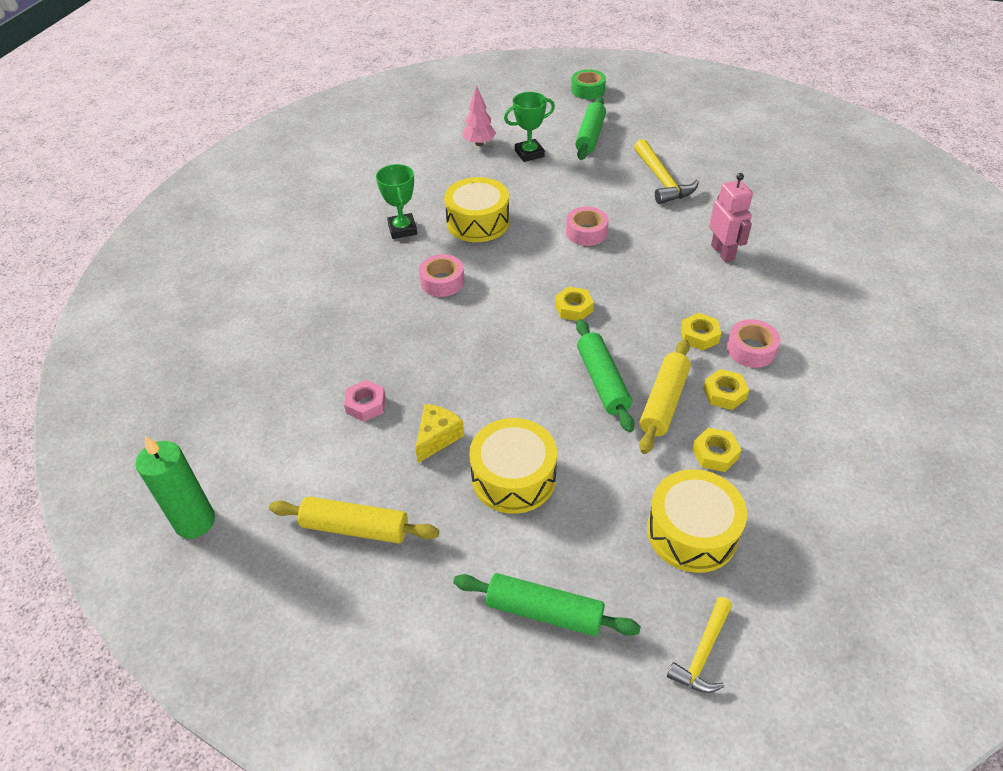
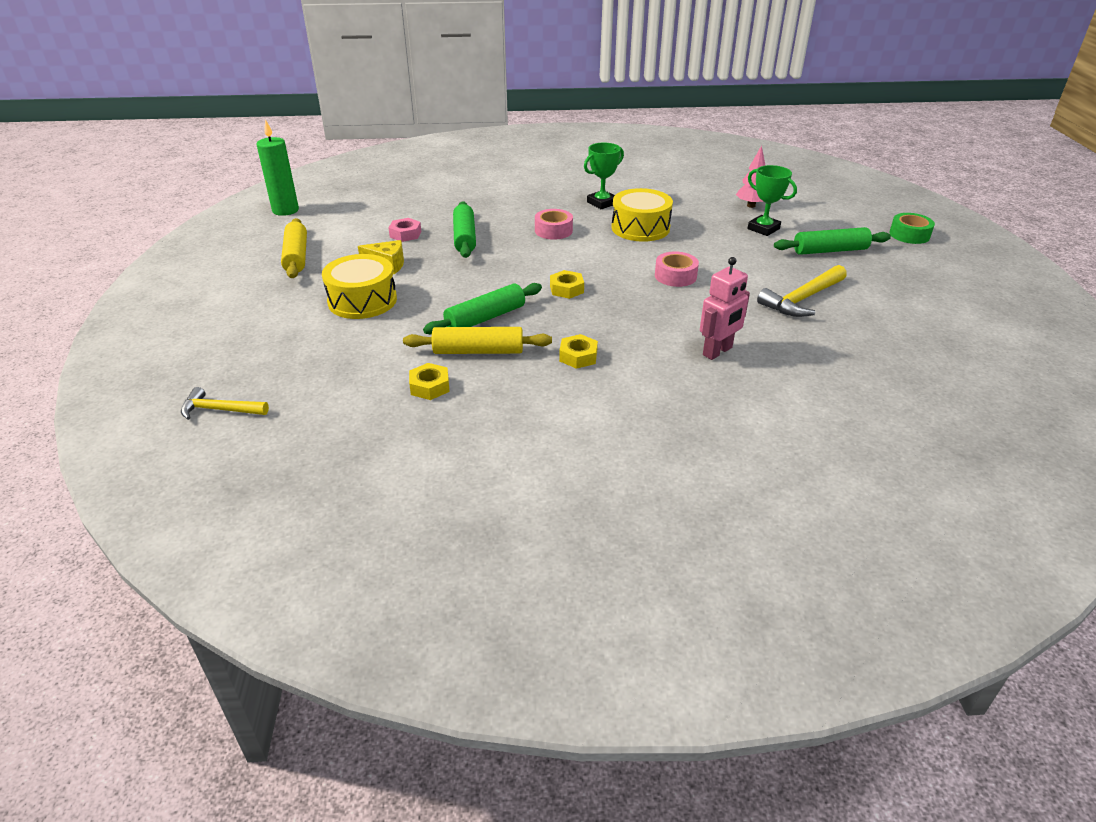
camera: 65 degrees right, 10 degrees down
green rolling pin [453,573,641,636] -> green rolling pin moved to [453,201,476,258]
yellow drum [647,469,747,573] -> none
yellow nut [703,369,749,410] -> none
pink tape [727,319,780,368] -> none

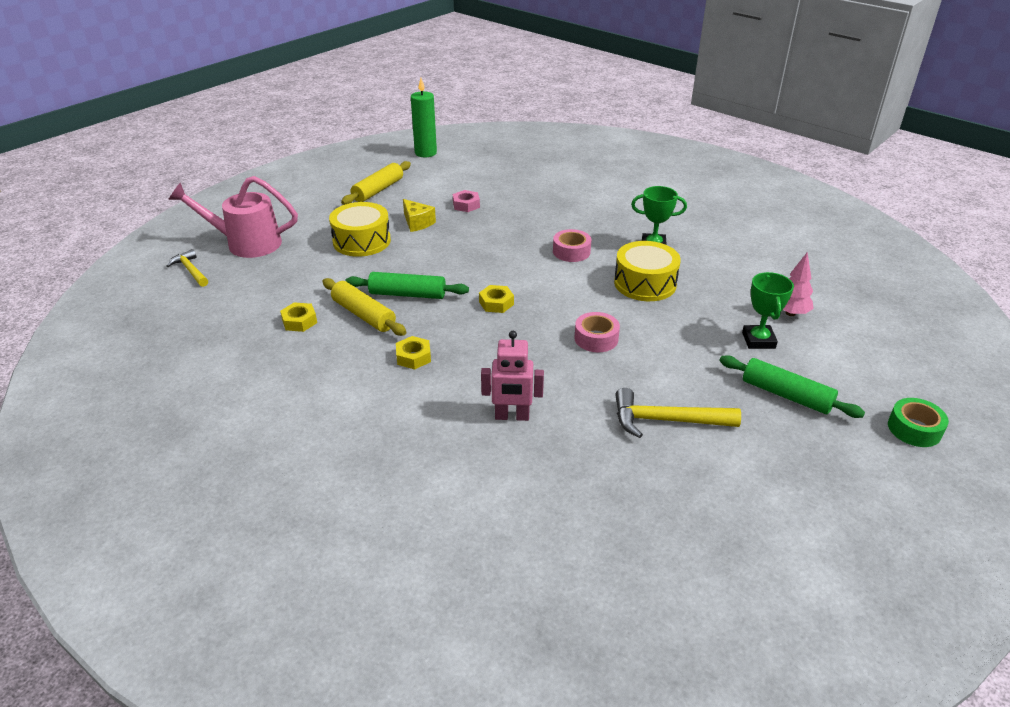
camera: 45 degrees right, 0 degrees up
green rolling pin [453,201,476,258] -> none
none -> pink watering can [168,176,298,258]

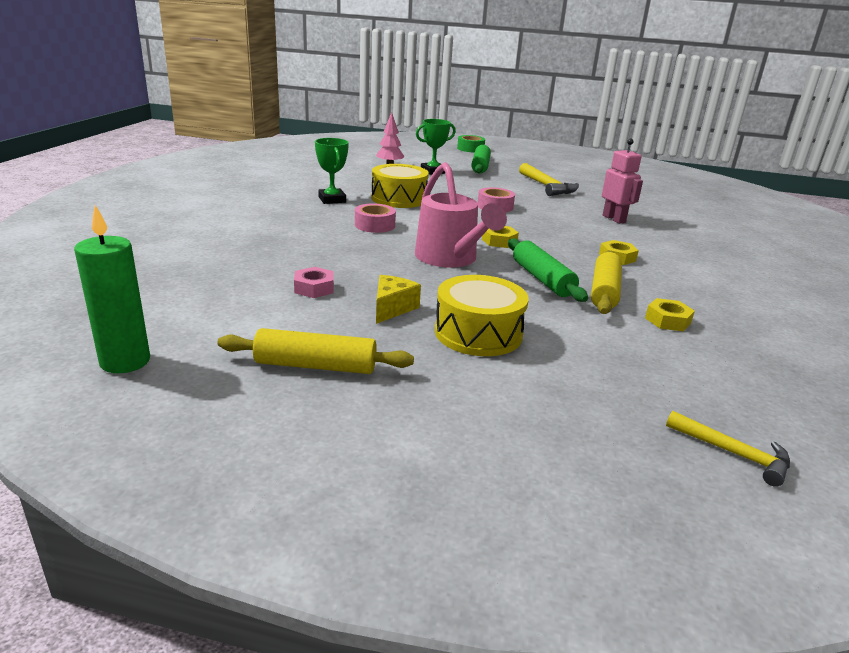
camera: 120 degrees left, 10 degrees down
yellow hammer [166,249,208,287] -> yellow hammer turned 75 degrees counterclockwise [666,411,790,487]
pink watering can [168,176,298,258] -> pink watering can moved to [415,162,507,268]

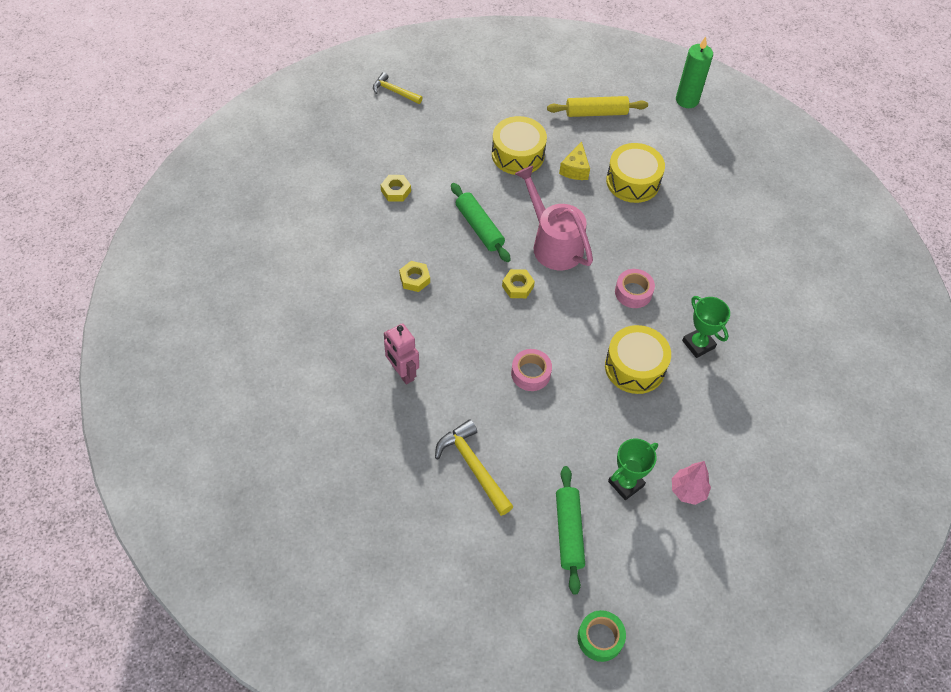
camera: 170 degrees right, 30 degrees up
pink nut [294,267,334,298] -> yellow drum [606,143,665,203]
yellow rolling pin [591,250,622,314] -> none

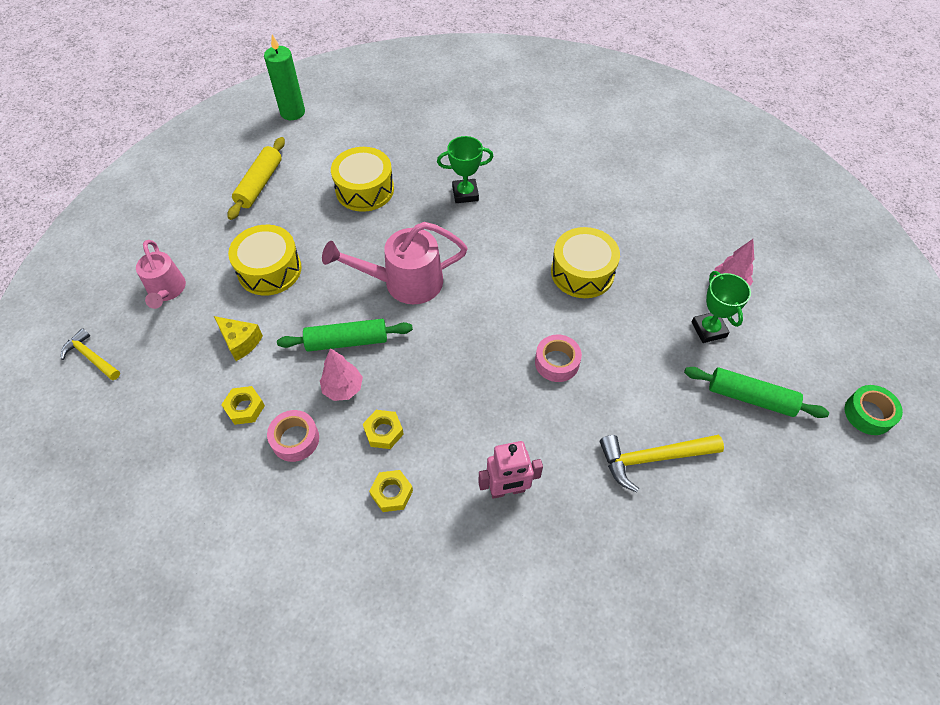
camera: 65 degrees left, 0 degrees up
yellow hammer [373,72,423,104] -> yellow hammer turned 75 degrees clockwise [61,328,120,380]
yellow nut [502,269,535,298] -> yellow nut moved to [369,470,413,512]
yellow cheese [559,142,590,180] -> yellow cheese moved to [214,316,263,361]
pink tape [615,269,655,308] -> pink tape moved to [267,410,319,462]
green trophy [682,296,730,358] -> green trophy moved to [437,136,493,203]
none -> pink watering can [136,240,186,309]
none -> pink tree [320,348,363,401]

